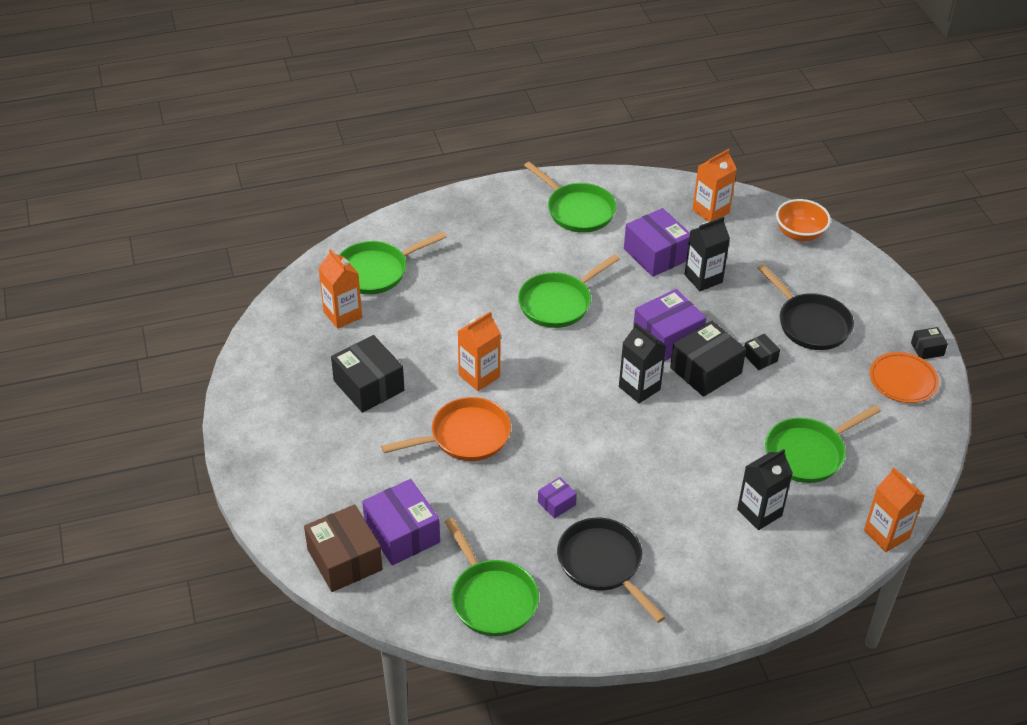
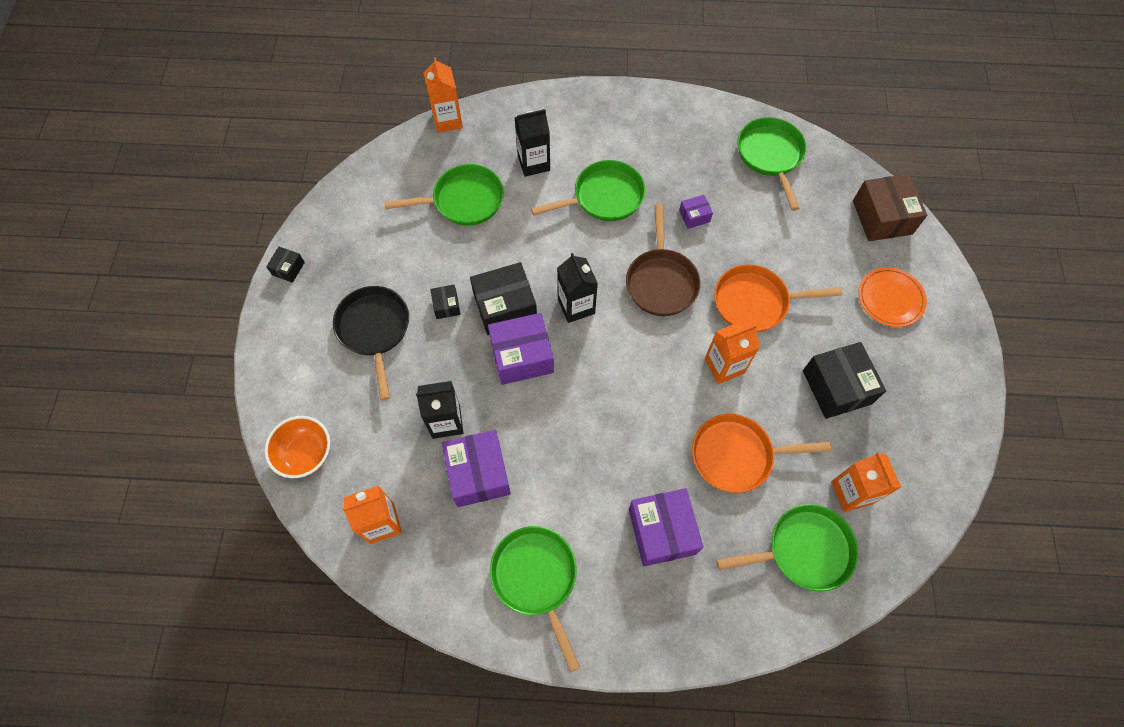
camera: 160 degrees left, 20 degrees up
purple box [362,479,440,565] -> purple box moved to [629,488,703,566]
green pan [518,254,620,328] -> green pan moved to [531,160,645,221]
black pan [557,517,666,623] -> none
orange plate [870,352,939,403] -> orange plate moved to [858,267,927,327]
black box [911,327,948,359] -> black box turned 75 degrees counterclockwise [266,247,305,283]
none -> brown pan [626,204,701,316]
none -> orange pan [692,414,831,493]

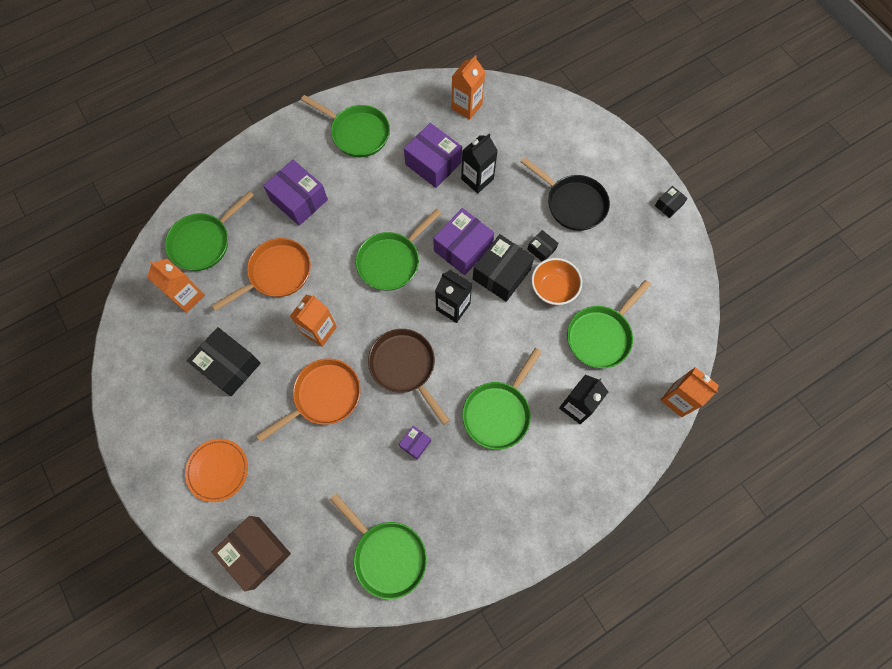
camera: 145 degrees right, 5 degrees up
orange bowl [265,416,330,478] -> orange bowl moved to [531,258,582,305]
black box [266,247,305,283] -> black box turned 60 degrees clockwise [655,186,688,218]
none -> green pan [356,209,441,291]

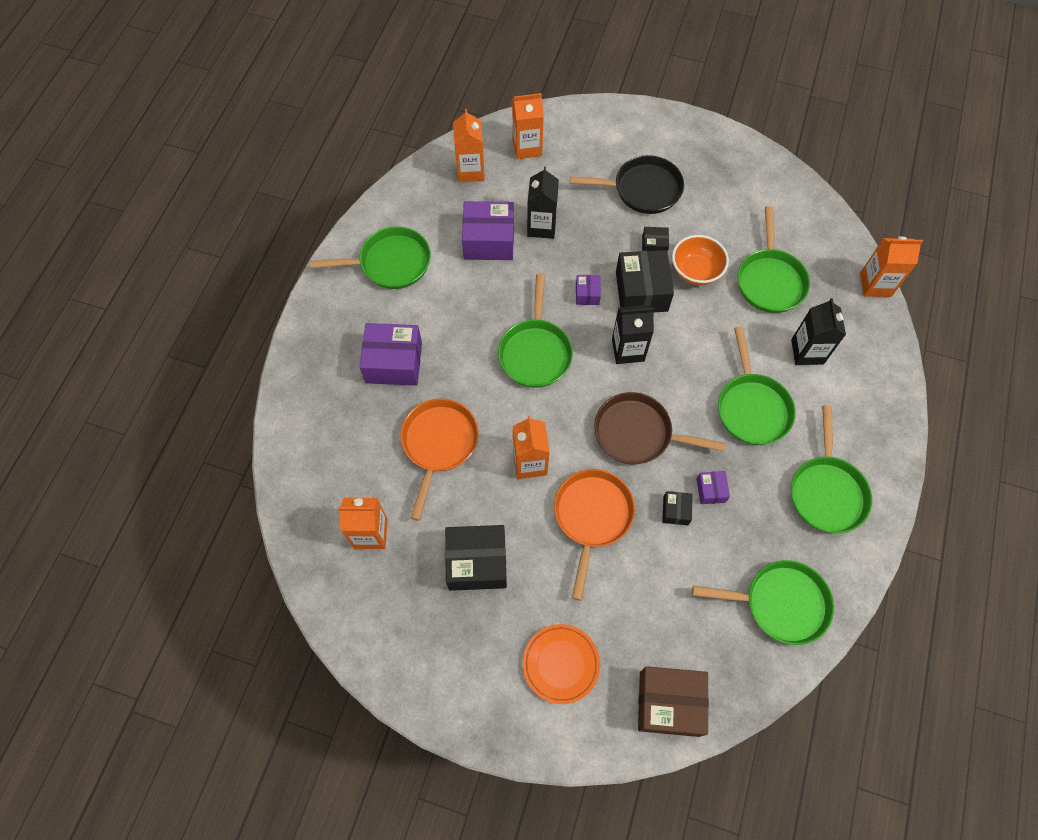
camera: 40 degrees left, 5 degrees down
green pan [165,191,254,271] -> green pan moved to [791,405,872,533]
purple box [433,208,494,275] -> purple box [576,275,601,305], size x0.49
black box [655,186,688,218] -> black box moved to [662,491,693,525]
none -> orange carton [512,93,544,159]

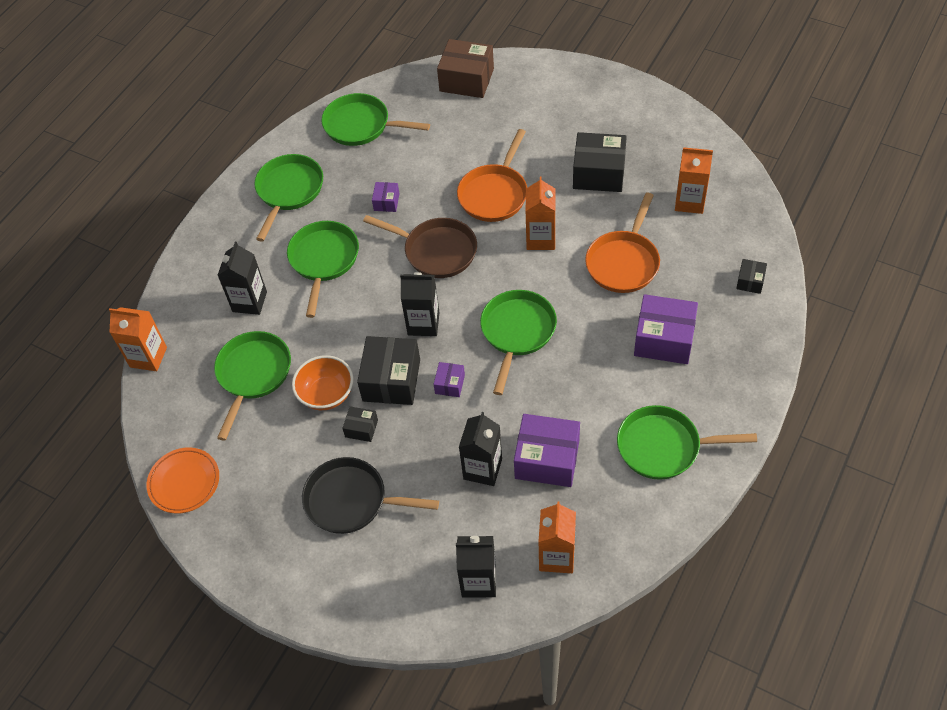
camera: 165 degrees left, 10 degrees down
orange carton [512,93,544,159] -> black carton [456,536,496,597]
orange plate [523,624,600,704] -> orange plate moved to [146,447,219,514]
black box [662,491,693,525] -> black box moved to [736,259,767,294]

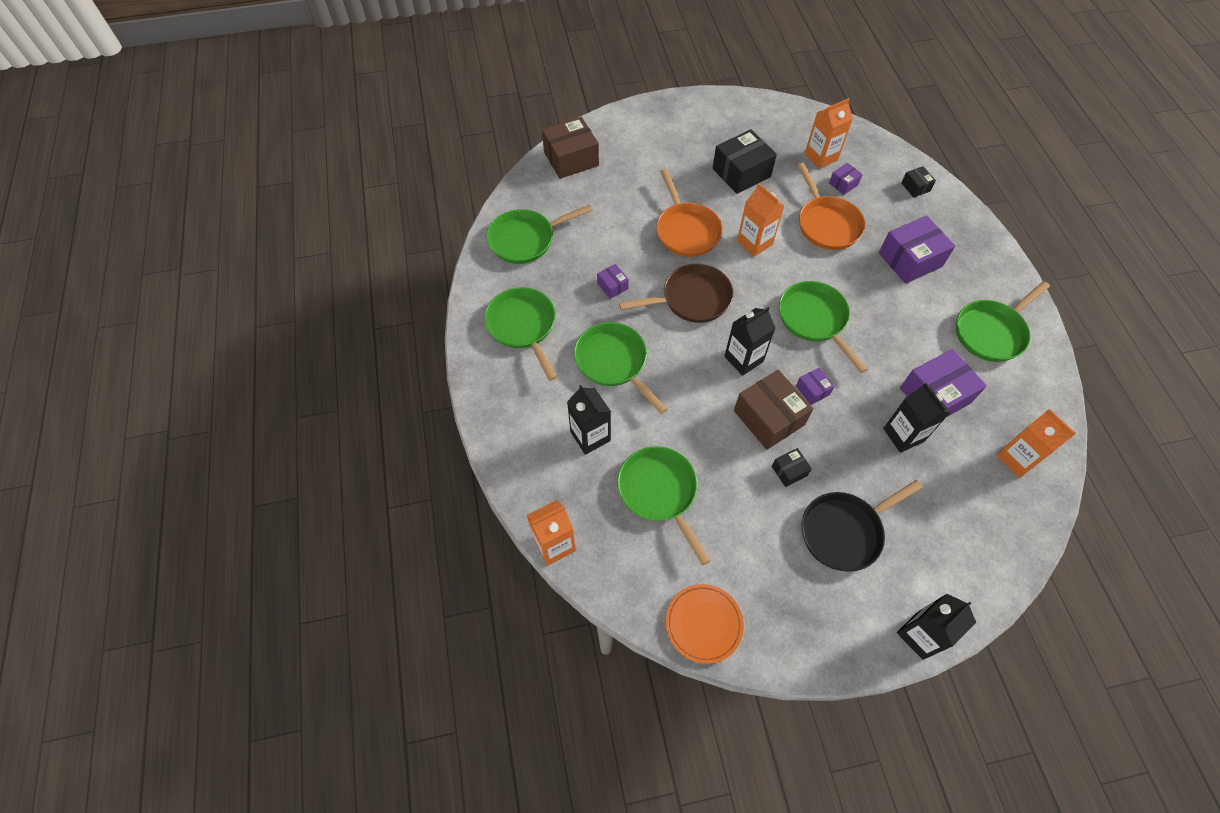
camera: 45 degrees left, 5 degrees up
orange bowl [292,355,353,410] -> none
black box [357,336,420,405] -> brown box [734,370,813,450]
black carton [456,536,496,597] -> black carton moved to [897,594,976,660]
none -> purple box [829,163,863,195]

